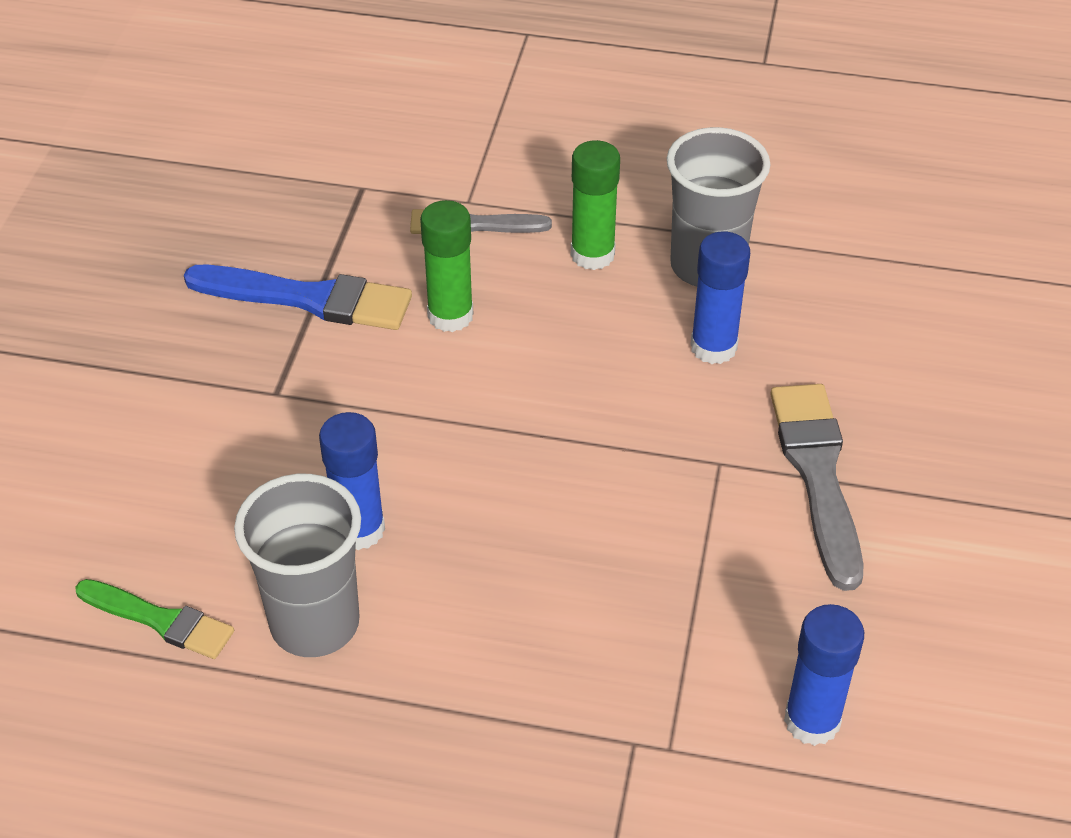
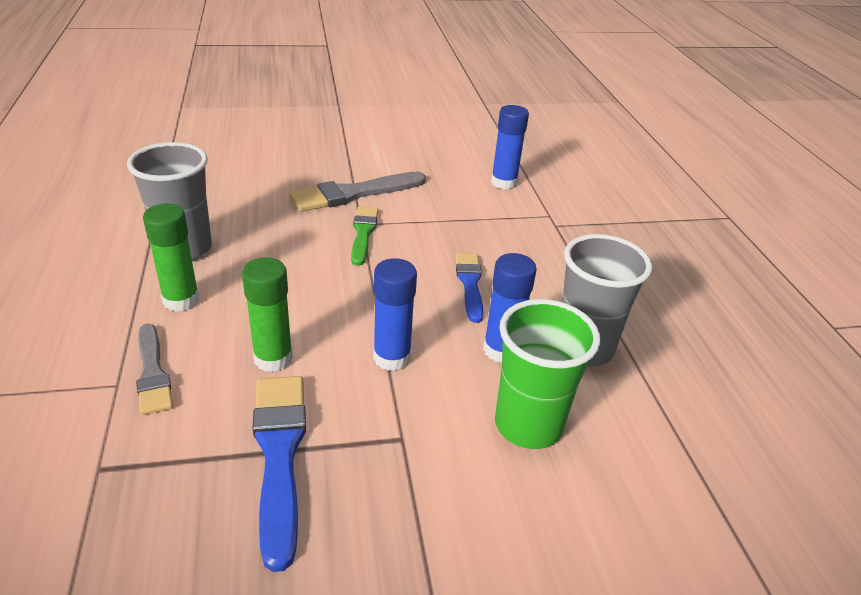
camera: 115 degrees left, 10 degrees down
green brush [75,579,234,659] -> green brush moved to [351,207,378,266]
blue glue stick [690,232,750,364] -> blue glue stick moved to [373,258,417,371]
none -> blue brush [455,253,483,323]
none -> green cup [495,299,601,449]

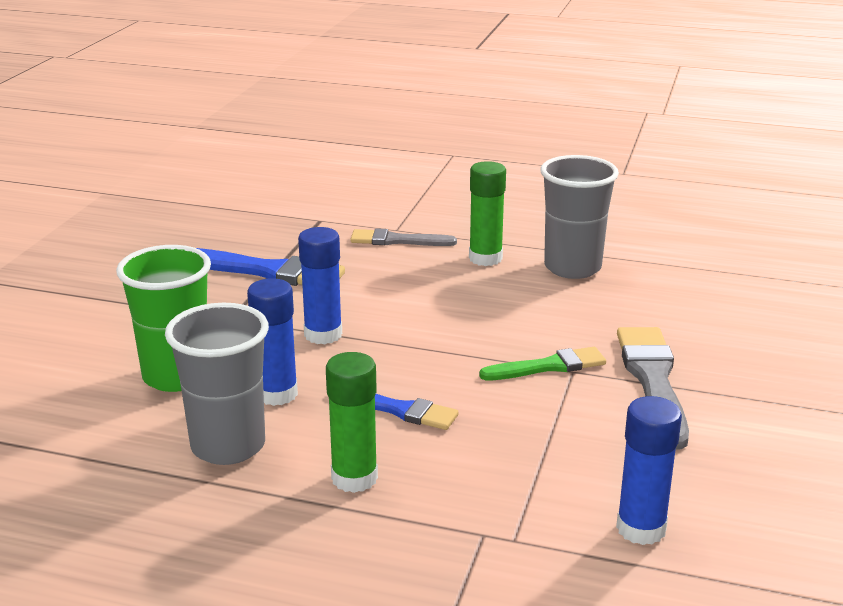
camera: 120 degrees right, 10 degrees down
green glue stick [242,257,293,372] -> green glue stick moved to [326,352,378,493]
green brush [351,207,378,266] -> green brush turned 45 degrees counterclockwise [479,347,606,380]

